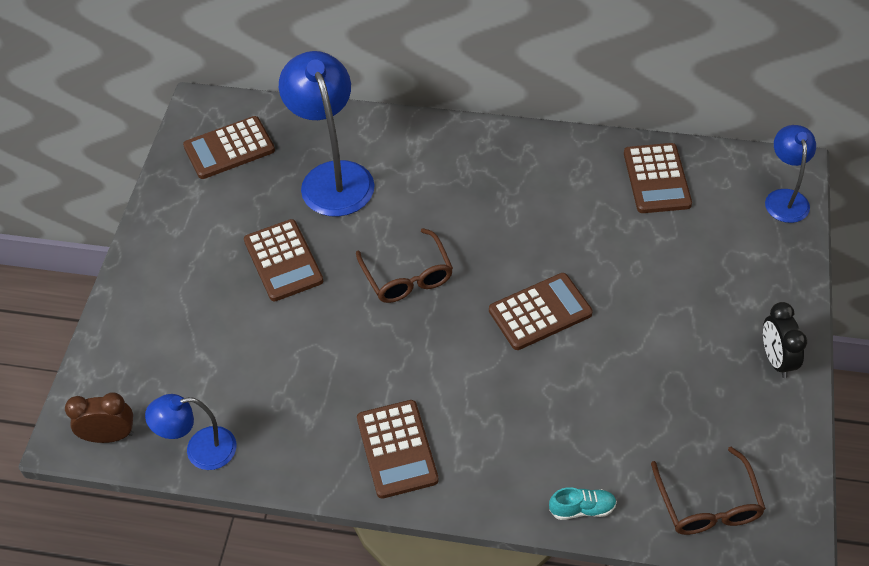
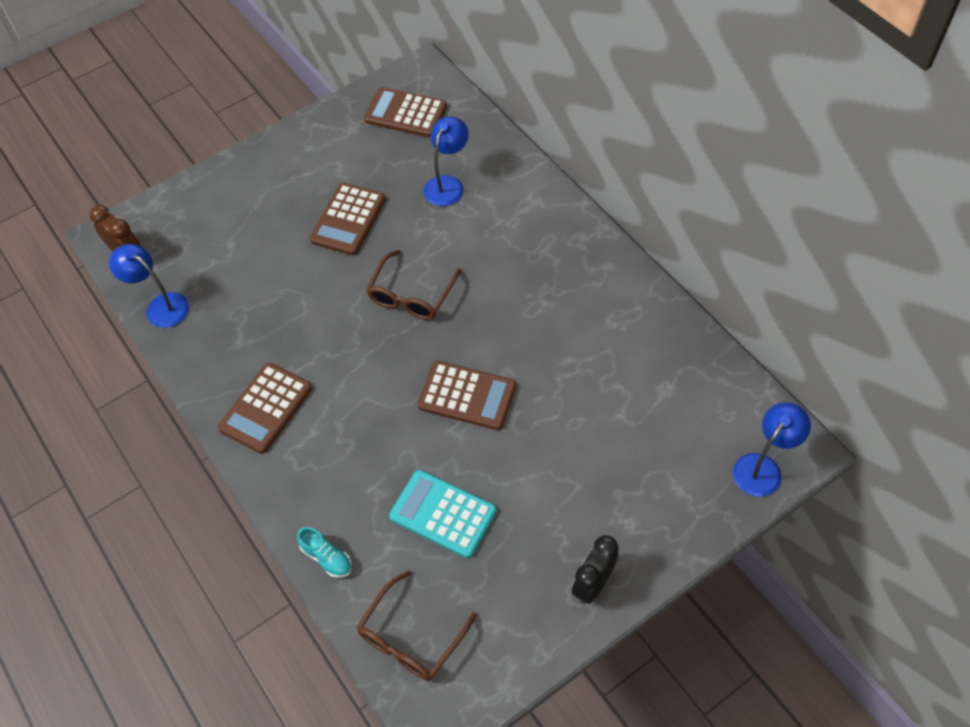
camera: 45 degrees right, 5 degrees up
blue lamp [279,51,375,217] -> blue lamp [424,117,469,206], size x0.58
brown calculator [624,143,692,213] -> none
none -> turquoise calculator [389,470,497,558]

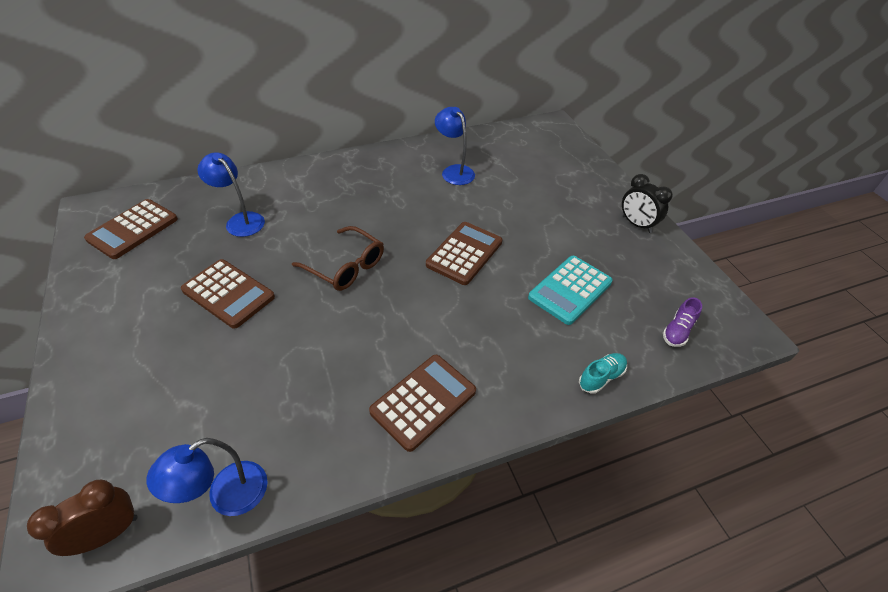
camera: 80 degrees left, 10 degrees down
brown calculator [218,363,312,454] -> brown calculator turned 90 degrees counterclockwise [369,355,476,452]
brown glasses [357,570,477,681] -> purple shoe [663,297,702,347]
blue lamp [733,402,811,497] -> blue lamp moved to [435,107,475,185]

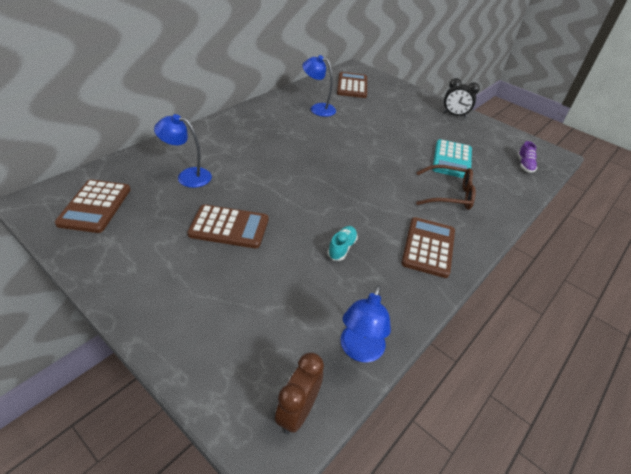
camera: 30 degrees left, 5 degrees down
brown glasses [292,226,384,291] -> brown glasses moved to [416,165,476,210]
brown calculator [426,222,502,285] -> brown calculator moved to [337,72,367,98]
turquoise shoe [579,353,627,394] -> turquoise shoe moved to [327,226,358,261]

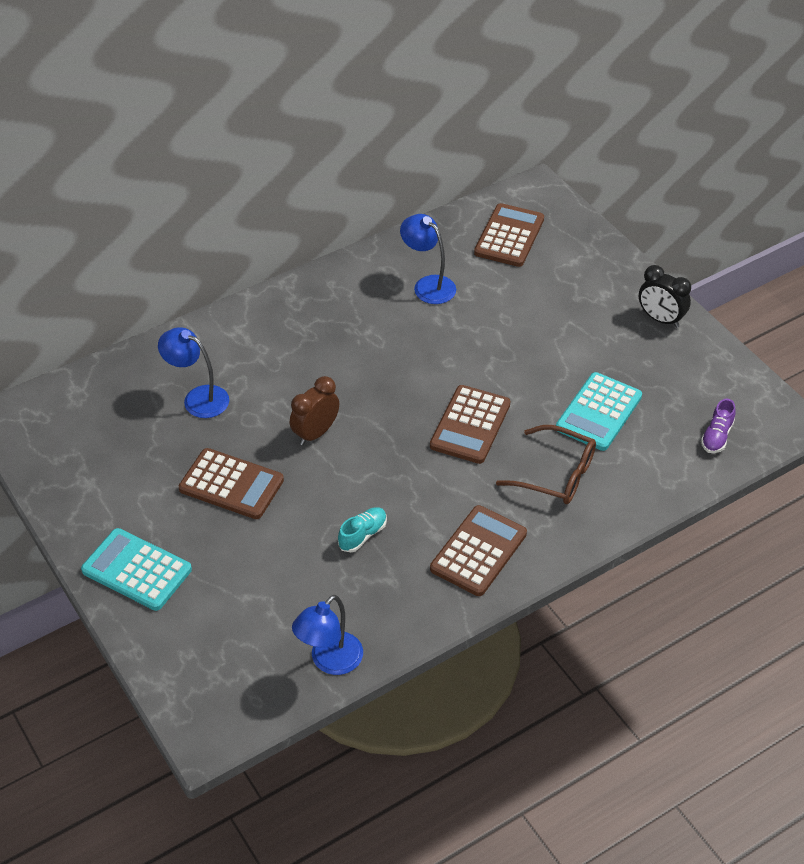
camera: 20 degrees right, 5 degrees up
brown calculator [55,179,130,233] -> brown calculator moved to [430,385,510,464]
brown clock [275,353,324,435] -> brown clock moved to [290,376,339,445]
none -> turquoise calculator [81,528,192,611]

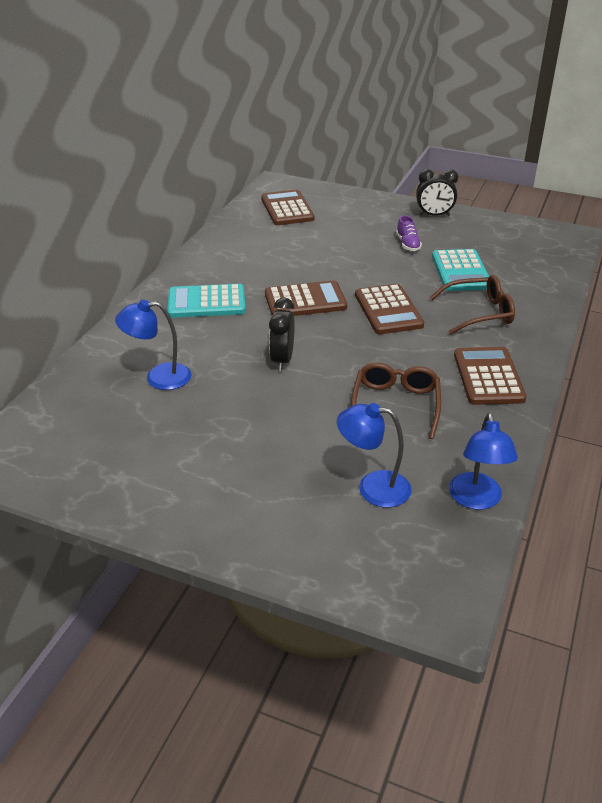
camera: 35 degrees left, 10 degrees down
turquoise calculator [81,528,192,611] -> turquoise calculator moved to [167,284,246,318]
brown calculator [179,448,284,519] -> brown calculator moved to [265,280,347,316]
brown clock [290,376,339,445] -> black clock [269,297,295,371]
turquoise shoe [338,507,387,552] -> brown glasses [351,363,441,439]
blue lamp [400,214,456,304] -> blue lamp moved to [337,403,411,508]
purple shoe [701,398,736,453] -> purple shoe moved to [396,215,422,251]

